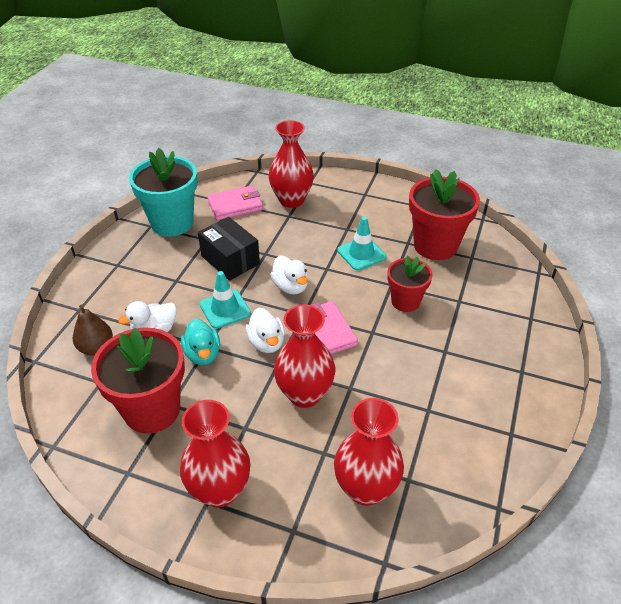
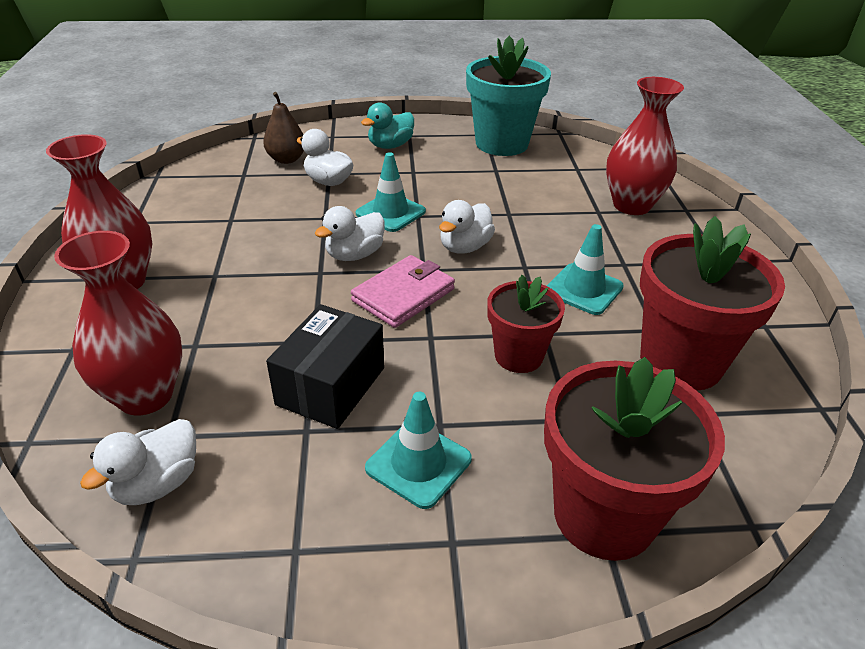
camera: 65 degrees right, 5 degrees down
red flower pot [91,327,185,434] -> red flower pot moved to [544,357,725,561]
turquoise duck [181,318,220,365] -> turquoise duck moved to [361,102,414,149]
black box [198,217,260,281] -> black box moved to [266,304,384,429]
pink wallet [207,186,263,220] -> none
red vase [274,304,335,408] -> none
none -> white duck [80,419,196,505]
none -> turquoise traffic cone [365,392,472,509]

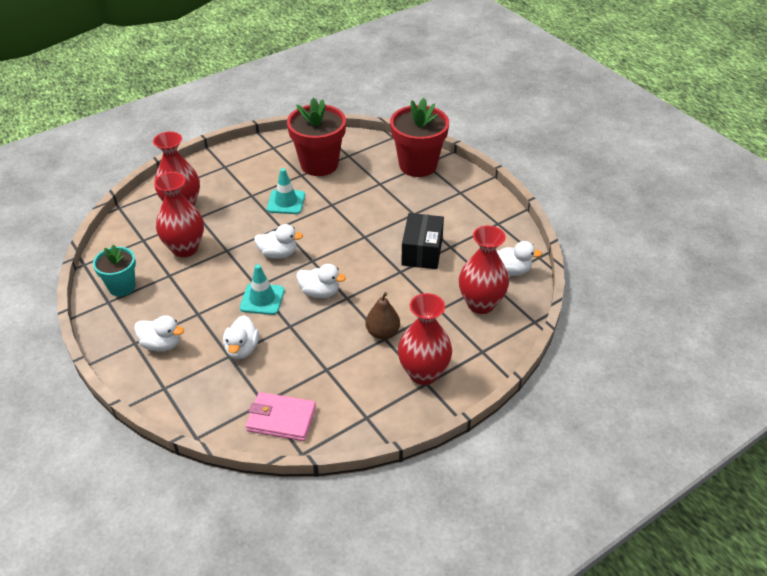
camera: 120 degrees left, 5 degrees up
brown pear [263,92,304,164] -> brown pear moved to [366,292,400,339]
black box [266,304,384,429] -> black box turned 75 degrees counterclockwise [401,213,444,269]
pink wallet [351,255,455,328] -> pink wallet moved to [246,392,316,441]
turquoise duck [361,102,414,149] -> white duck [134,315,184,351]
turquoise traffic cone [365,392,472,509] -> none
turquoise flower pot [466,36,551,156] -> turquoise flower pot [93,244,136,296], size x0.60
red flower pot [487,275,565,373] -> none
none -> red vase [154,172,204,257]

